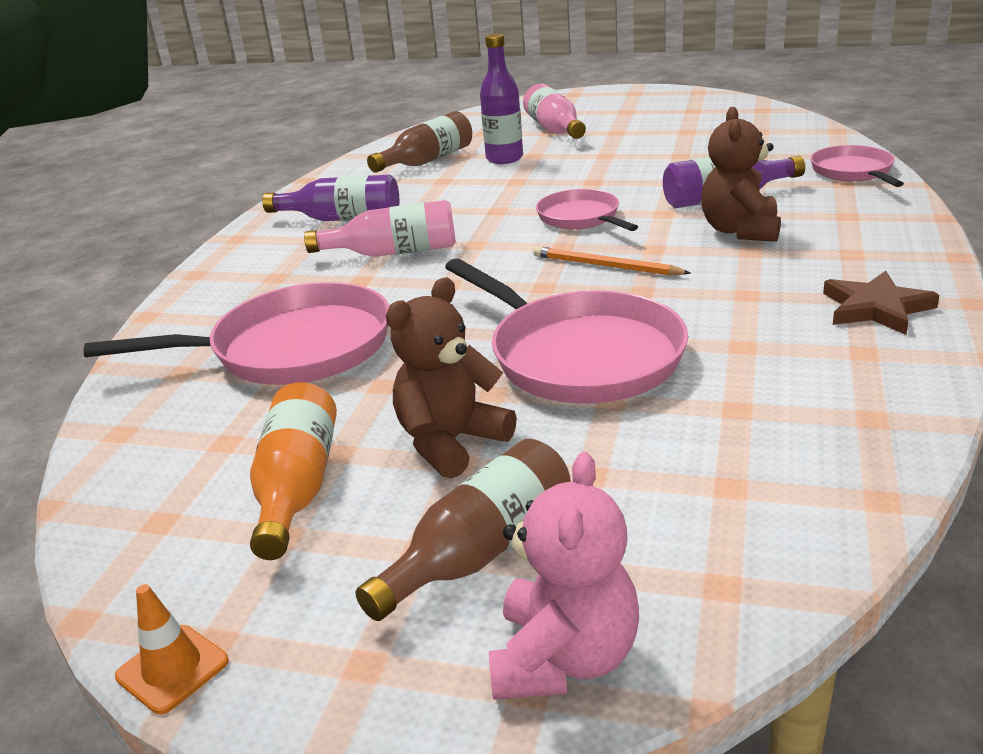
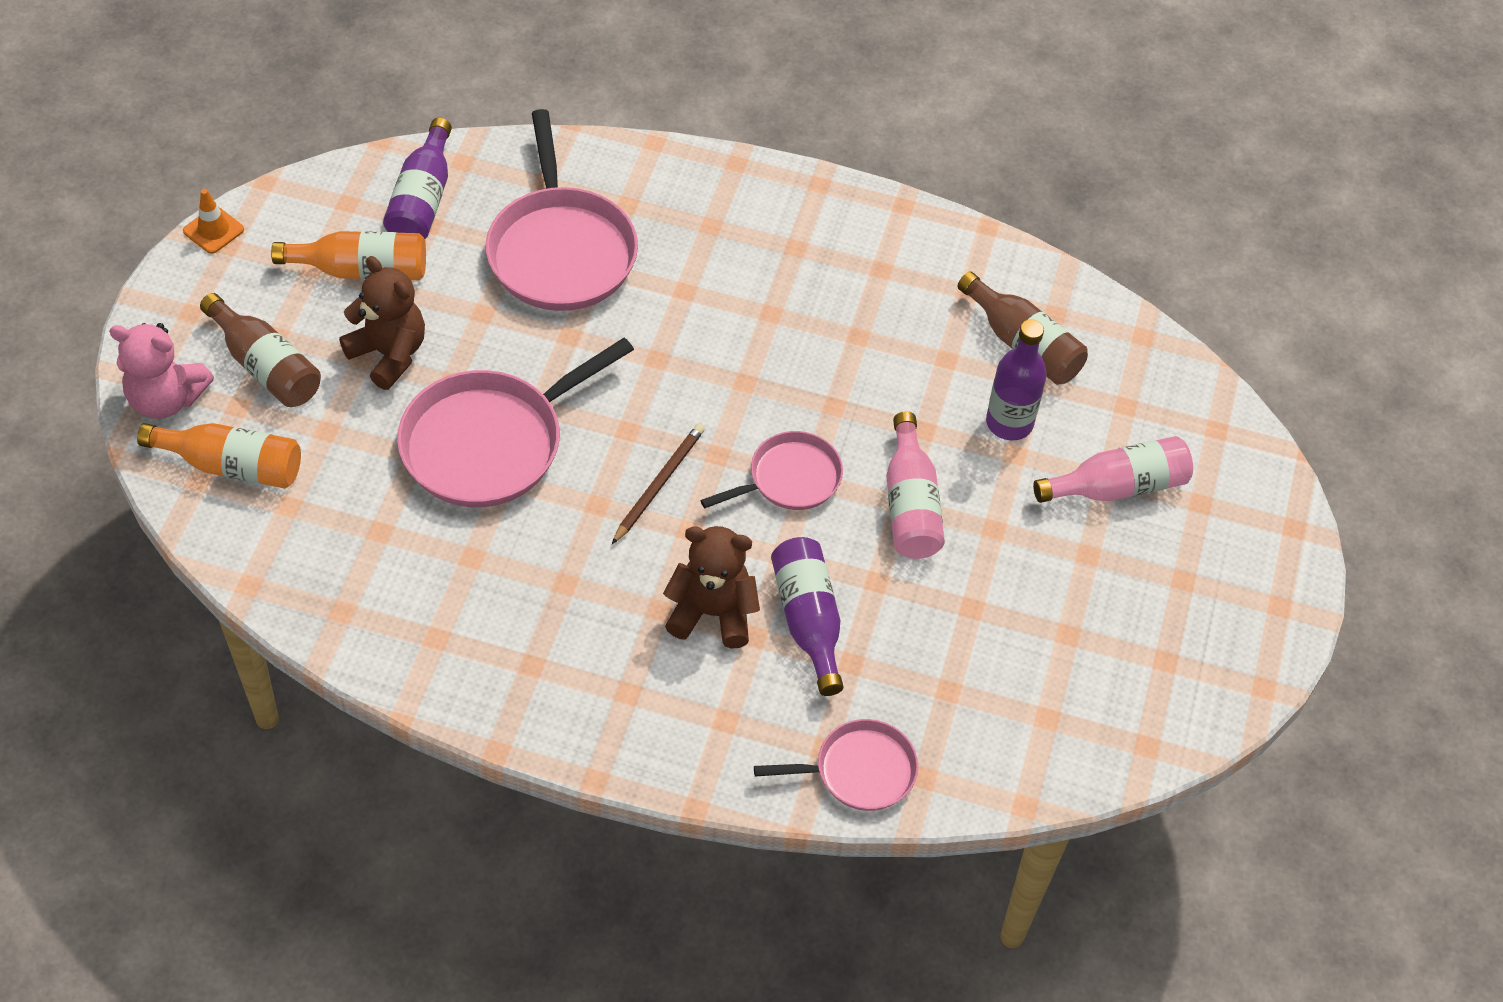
camera: 85 degrees right, 25 degrees up
purple bottle [262,174,399,221] -> purple bottle moved to [383,118,452,239]
pink bottle [304,200,456,257] -> pink bottle moved to [886,411,945,559]
orange pencil [533,246,691,276] -> brown pencil [612,424,705,544]
brown star [823,271,939,335] -> none
none -> orange bottle [137,423,301,488]

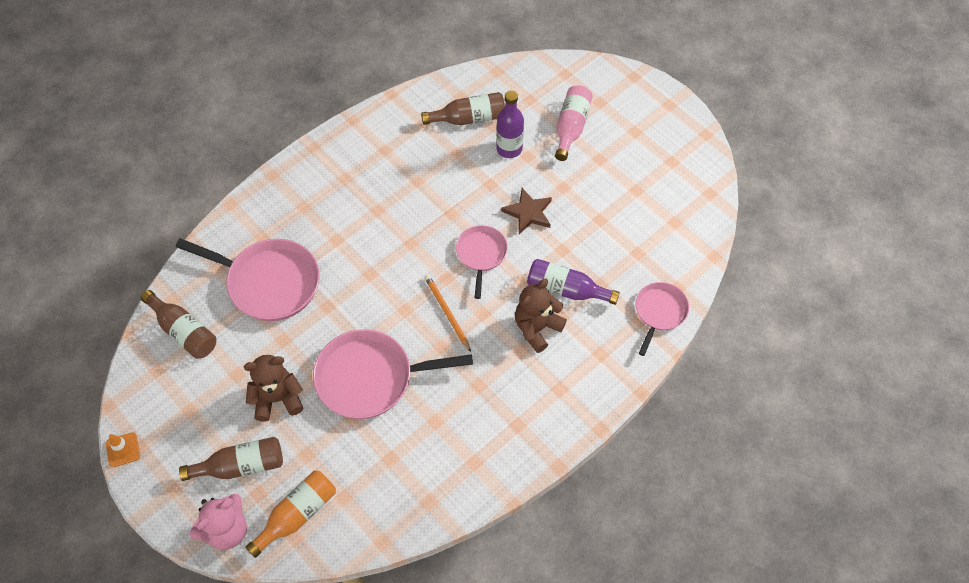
camera: 55 degrees left, 5 degrees up
orange bottle [271,231,426,280] -> none
purple bottle [383,118,452,239] -> brown bottle [141,290,217,359]
pink pan [397,338,634,507] -> pink pan turned 90 degrees clockwise [313,329,473,419]
brown pencil [612,424,705,544] -> orange pencil [425,275,471,352]
pink bottle [886,411,945,559] -> brown star [501,188,552,234]

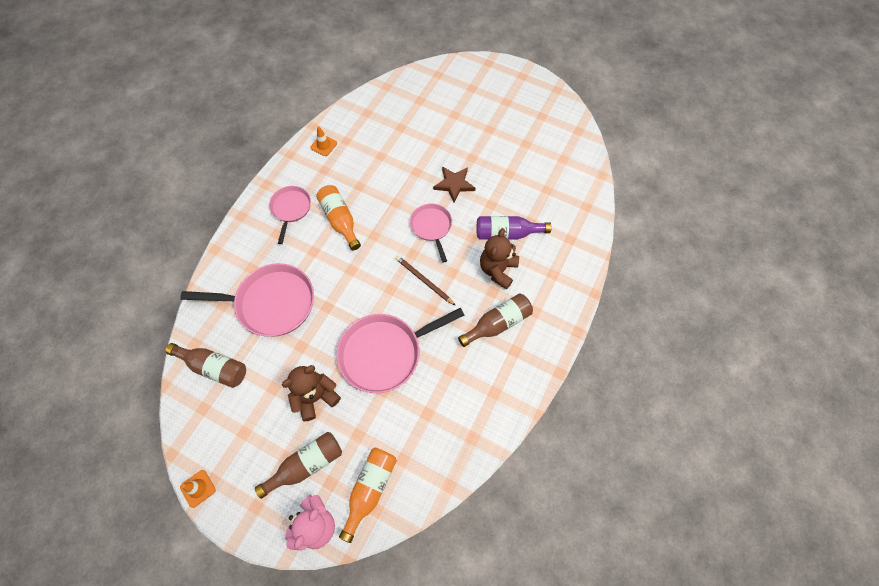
camera: 20 degrees left, 5 degrees up
brown bottle [421,92,505,125] -> brown bottle moved to [458,293,533,347]
orange pencil [425,275,471,352] -> brown pencil [396,256,456,306]
purple bottle [496,90,524,158] -> none
pink bottle [555,85,593,161] -> none
pink pan [635,282,689,356] -> pink pan moved to [269,186,311,244]
none -> orange traffic cone [310,126,337,156]
none -> orange bottle [316,185,361,250]

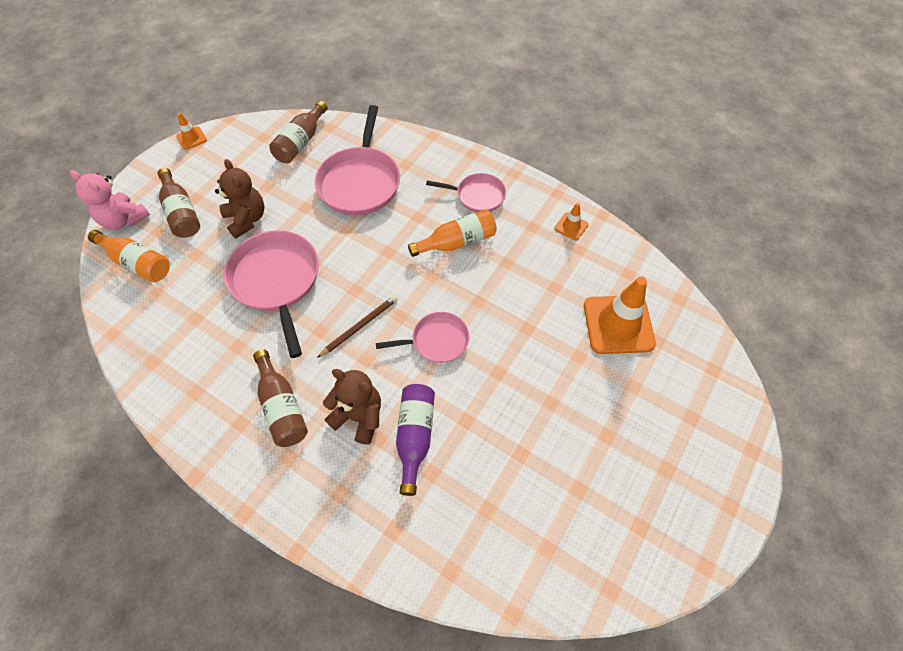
camera: 95 degrees right, 5 degrees down
brown star [433,167,475,202] -> none
none -> orange traffic cone [584,277,656,354]

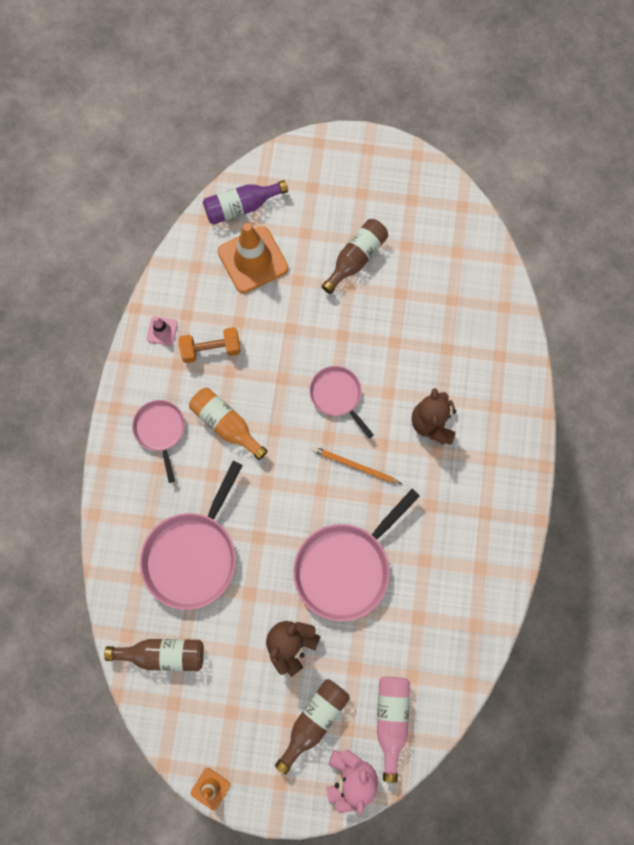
camera: 115 degrees left, 15 degrees up
orange bottle [88,230,170,282] -> pink bottle [377,677,410,783]
brown bottle [253,349,308,447] -> brown bottle moved to [322,219,388,294]
pink pan [315,105,400,215] -> pink pan turned 135 degrees clockwise [140,461,243,610]
brown pencil [317,295,398,358] -> orange pencil [313,447,402,484]
purple bottle [396,384,435,496] -> purple bottle moved to [203,180,288,225]
orange traffic cone [554,203,589,241] -> pink traffic cone [147,317,178,346]
none -> orange dumbbell [179,327,241,363]

